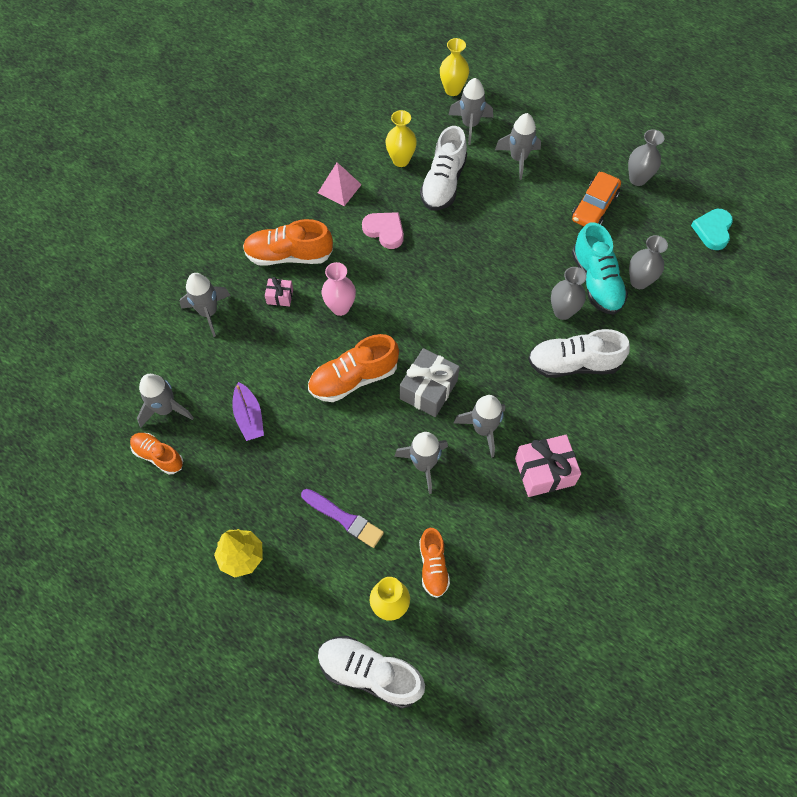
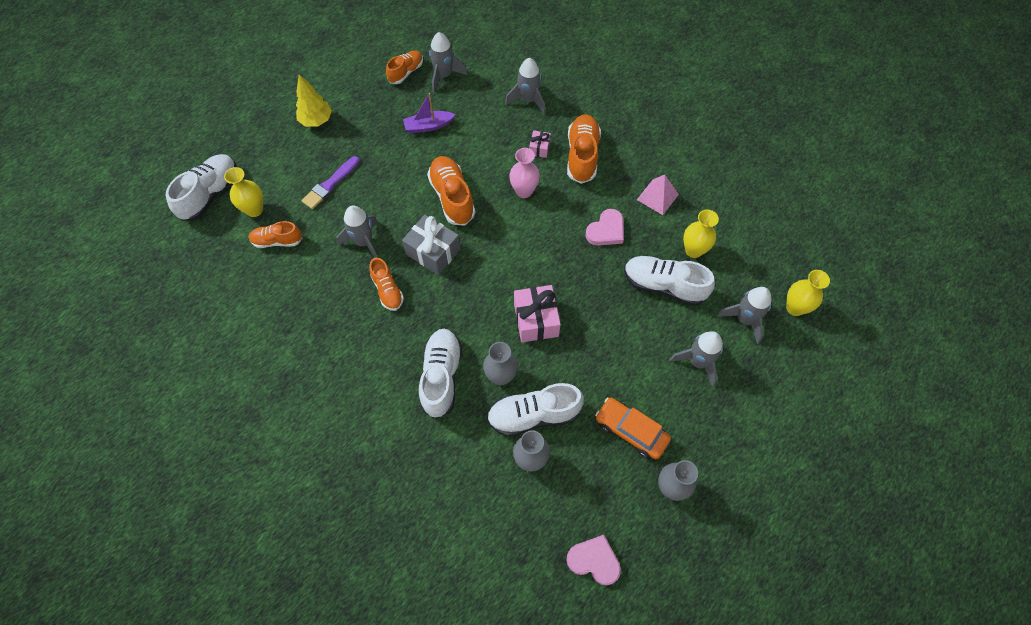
camera: 95 degrees right, 0 degrees up
grey rocket [454,395,505,458] -> orange shoe [369,258,404,311]
pink gift [515,435,581,497] -> pink gift moved to [514,285,561,342]
turquoise shoe [572,222,628,315] -> white shoe [487,383,584,437]
turquoise heart [691,209,733,250] -> pink heart [566,535,621,586]

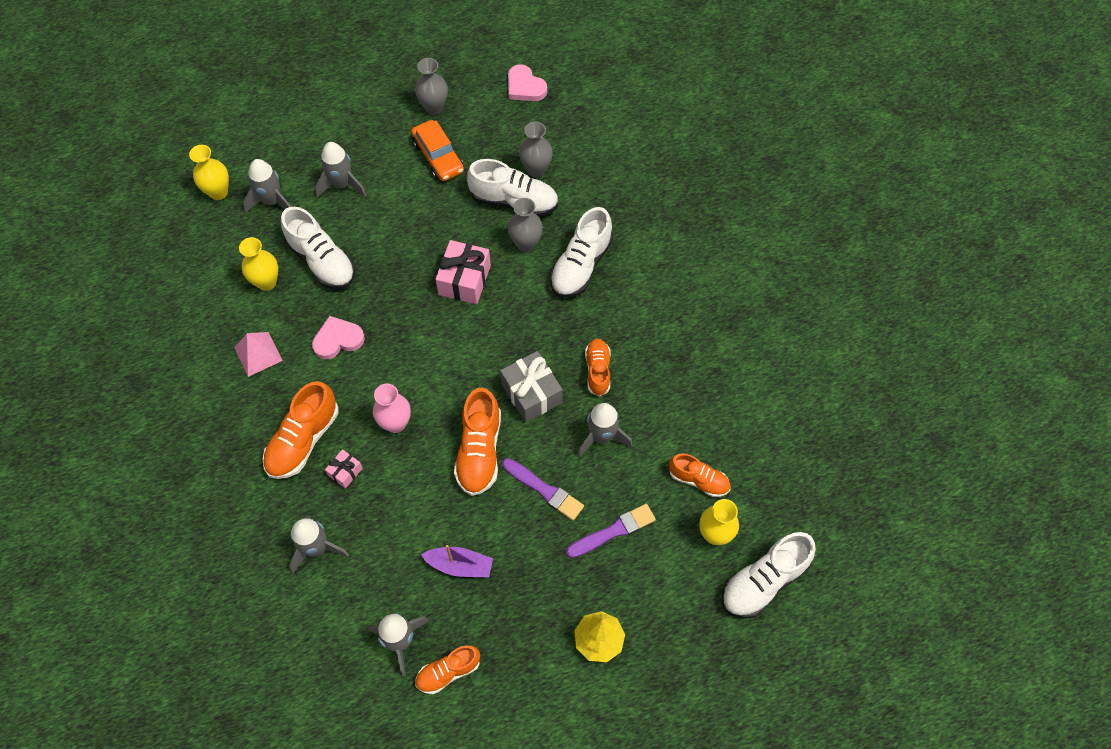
camera: 155 degrees left, 0 degrees up
none -> purple brush [502,458,584,521]

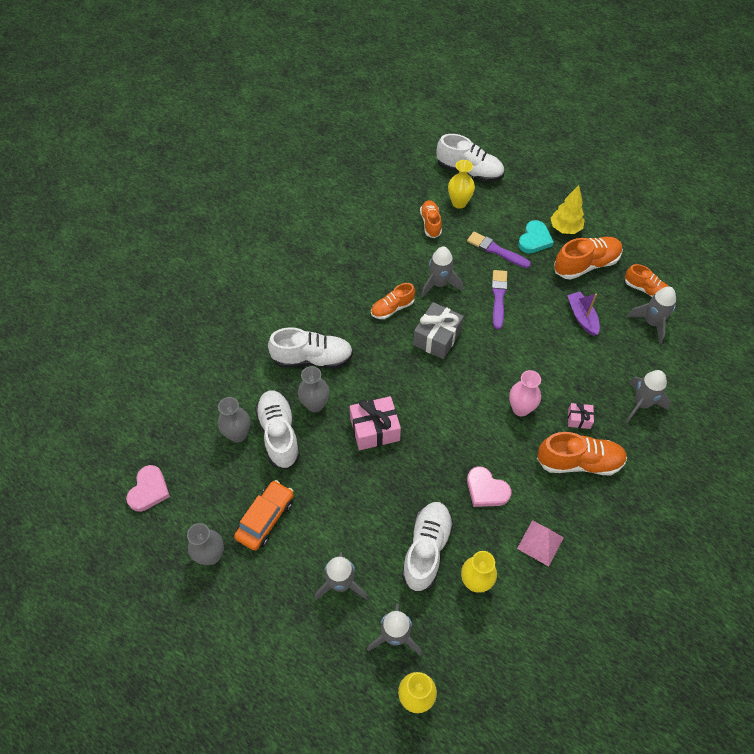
camera: 120 degrees left, 5 degrees down
orange shoe [454,388,501,496] -> orange shoe moved to [554,237,623,280]
none -> turquoise heart [518,220,554,253]

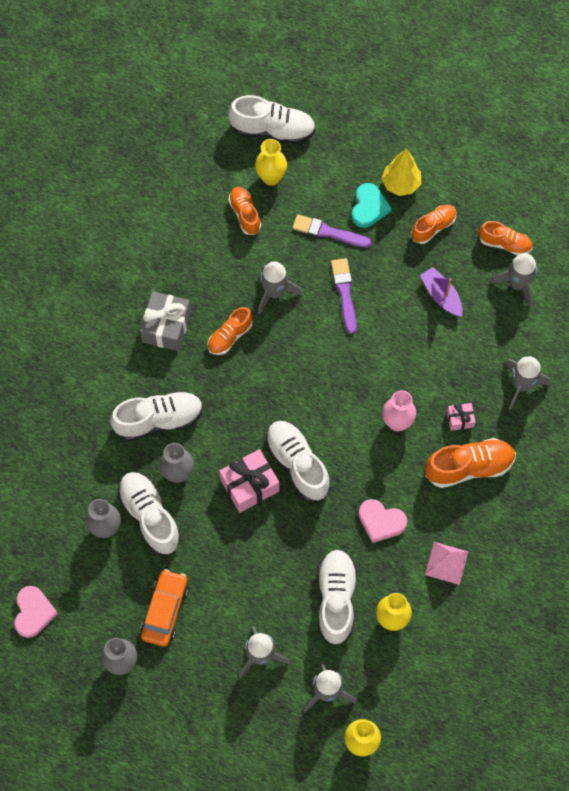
camera: 15 degrees left, 10 degrees up
grey gift [413,302,464,359] -> grey gift moved to [140,291,191,351]
orange shoe [554,237,623,280] -> orange shoe [411,205,457,244], size x0.62
none -> white shoe [266,421,330,501]

